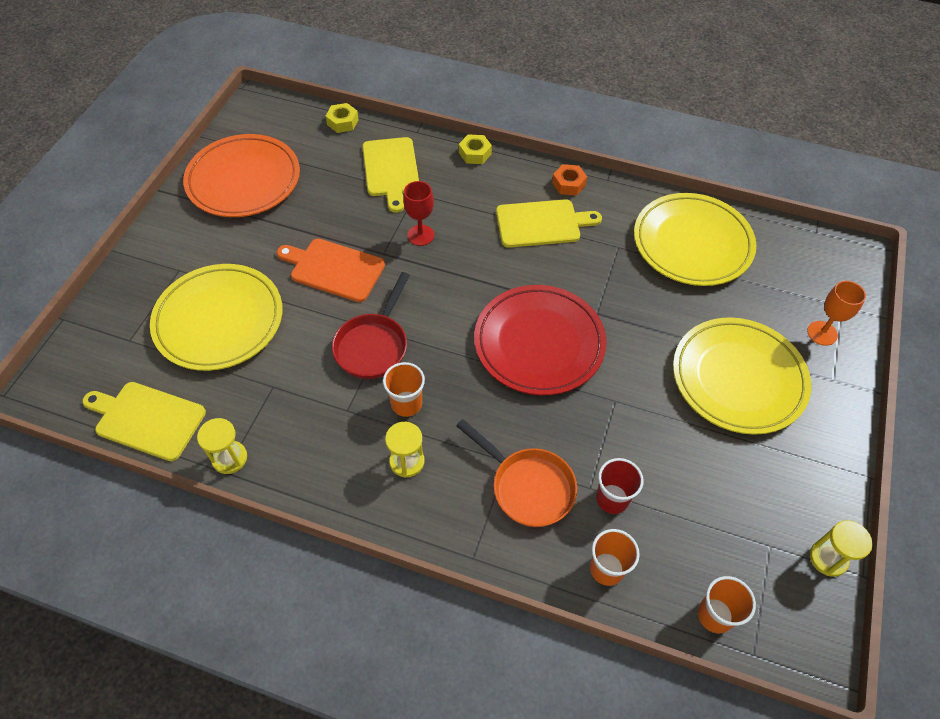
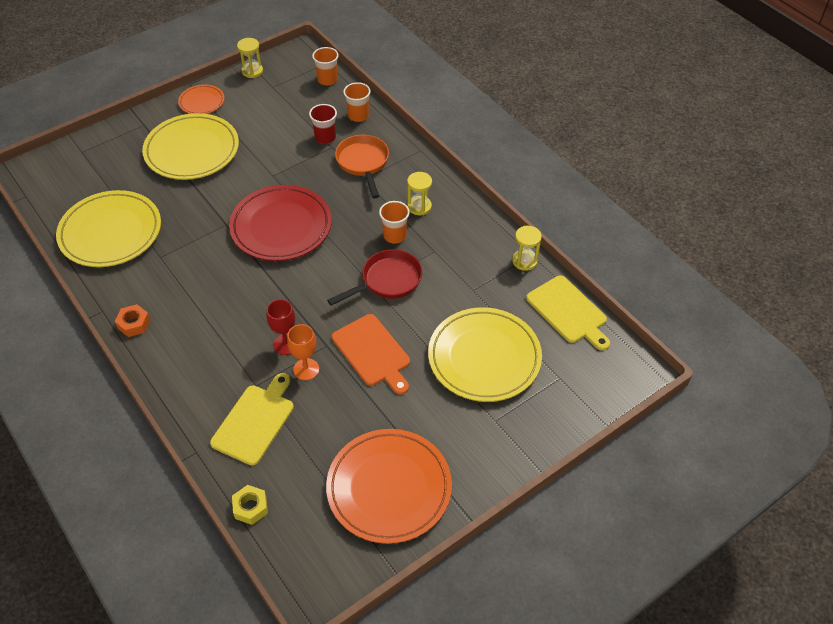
camera: 145 degrees left, 5 degrees down
yellow nut [459,134,492,164] -> none
yellow cutting board [496,199,602,248] -> none
orange goblet [807,281,866,346] -> orange goblet moved to [287,324,319,380]
none -> orange plate [178,84,224,114]

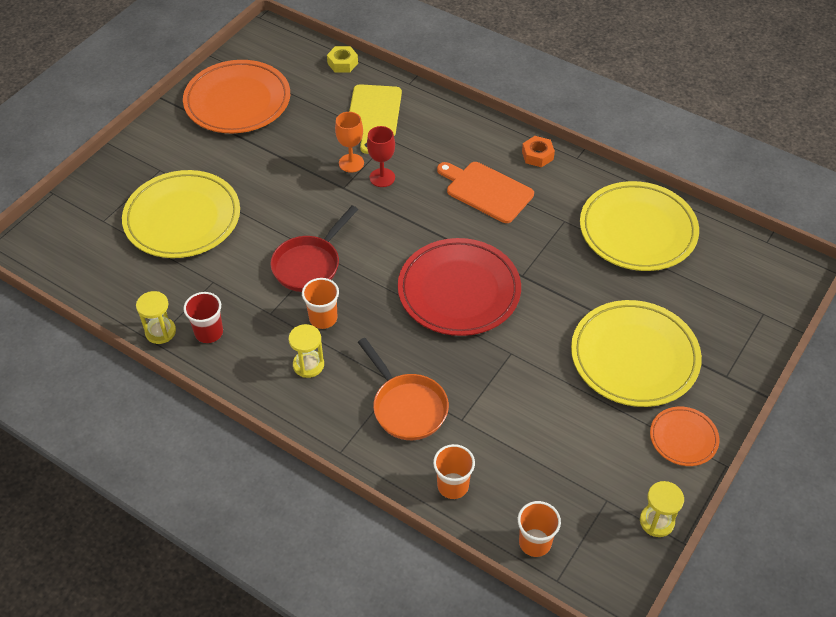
camera: 160 degrees right, 0 degrees up
red cup [309,104,337,144] -> red cup moved to [183,292,223,343]
orange cutting board [332,314,410,395] -> orange cutting board moved to [437,162,534,223]
yellow cutting board [526,275,610,350] -> none

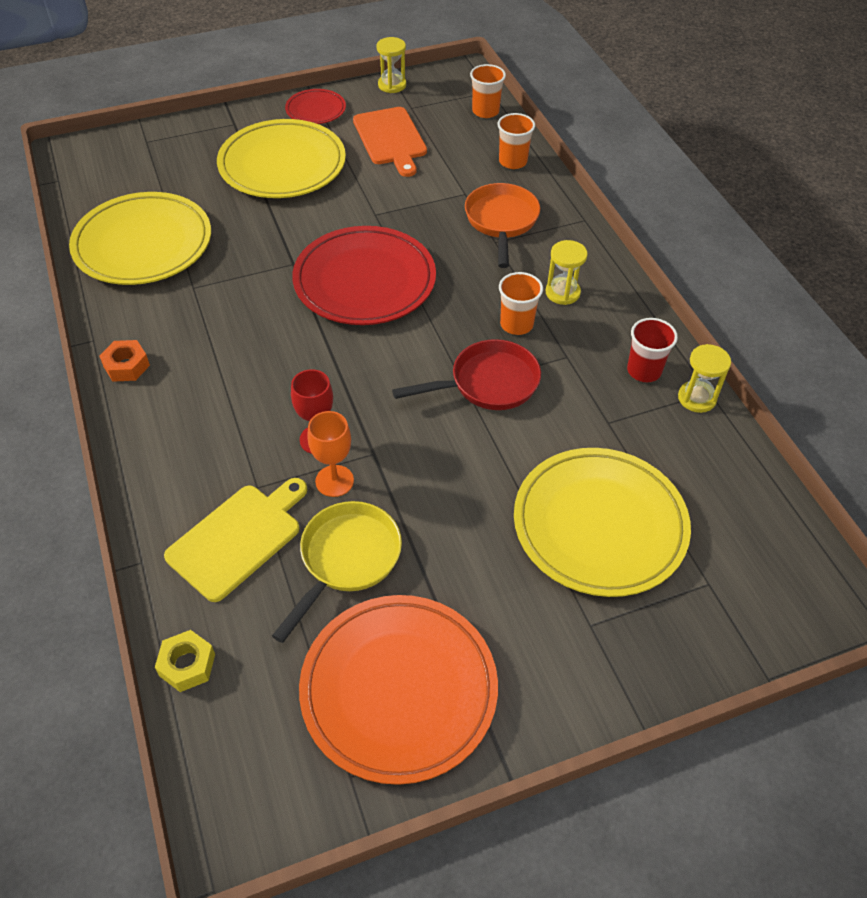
camera: 145 degrees left, 0 degrees up
orange cutting board [437,162,534,223] -> orange cutting board moved to [353,107,427,177]
orange plate [650,407,719,466] -> red plate [285,89,346,124]
none -> yellow pan [272,501,402,643]

